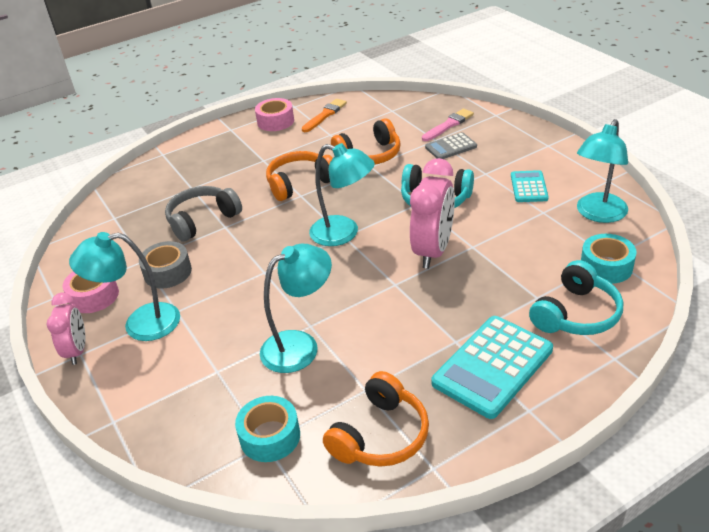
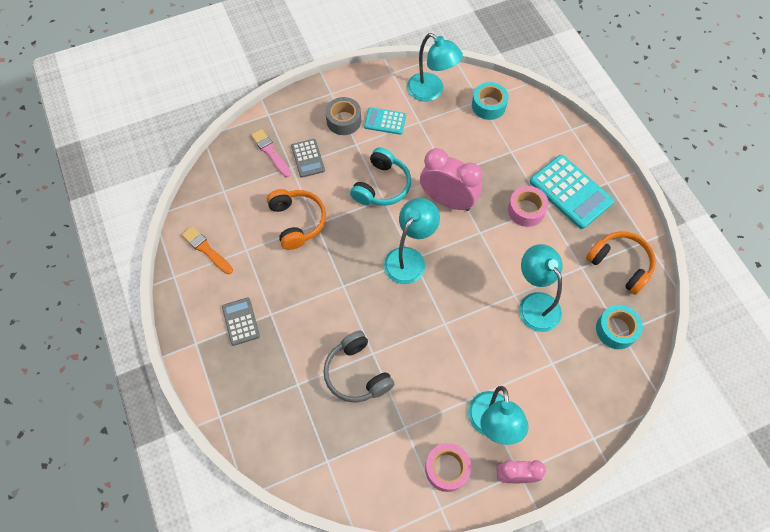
camera: 85 degrees left, 25 degrees up
grey tape [139,241,192,289] -> grey tape moved to [325,97,361,135]
pink tape [255,98,294,131] -> pink tape moved to [508,186,549,227]
orange headphones [266,151,333,201] -> none
turquoise headphones [529,260,623,335] -> none
none -> grey calculator [222,298,260,346]

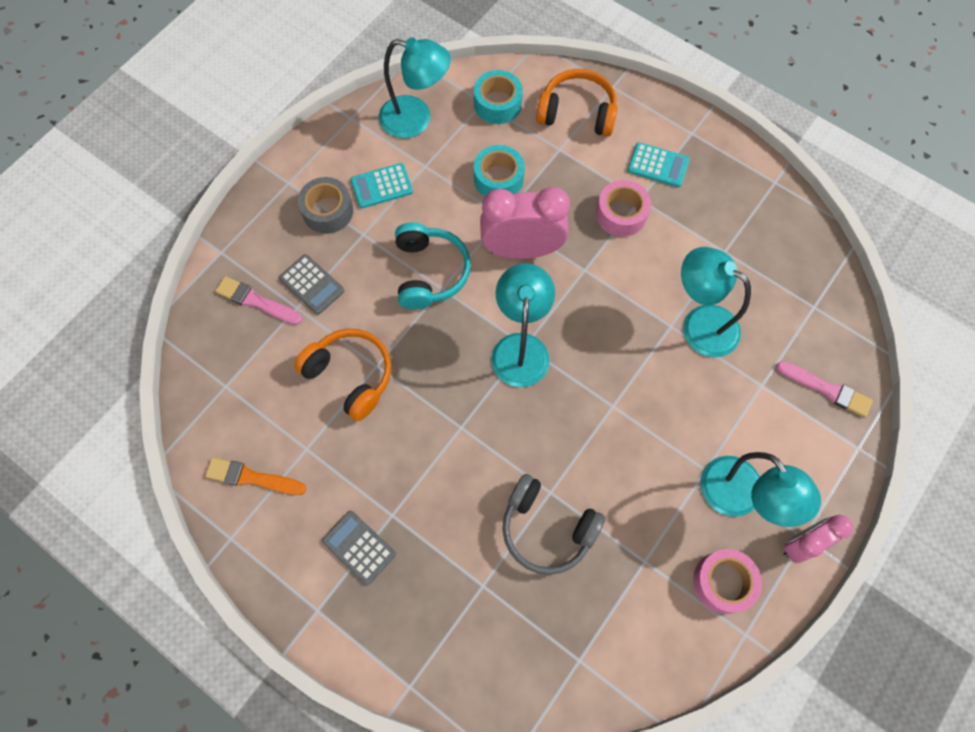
camera: 30 degrees left, 5 degrees up
turquoise calculator [530,155,614,229] -> turquoise calculator [627,142,689,187], size x0.56
orange headphones [586,231,656,295] -> orange headphones moved to [536,69,618,136]
turquoise tape [596,305,643,349] -> turquoise tape moved to [474,145,525,197]
none -> pink brush [776,361,873,417]

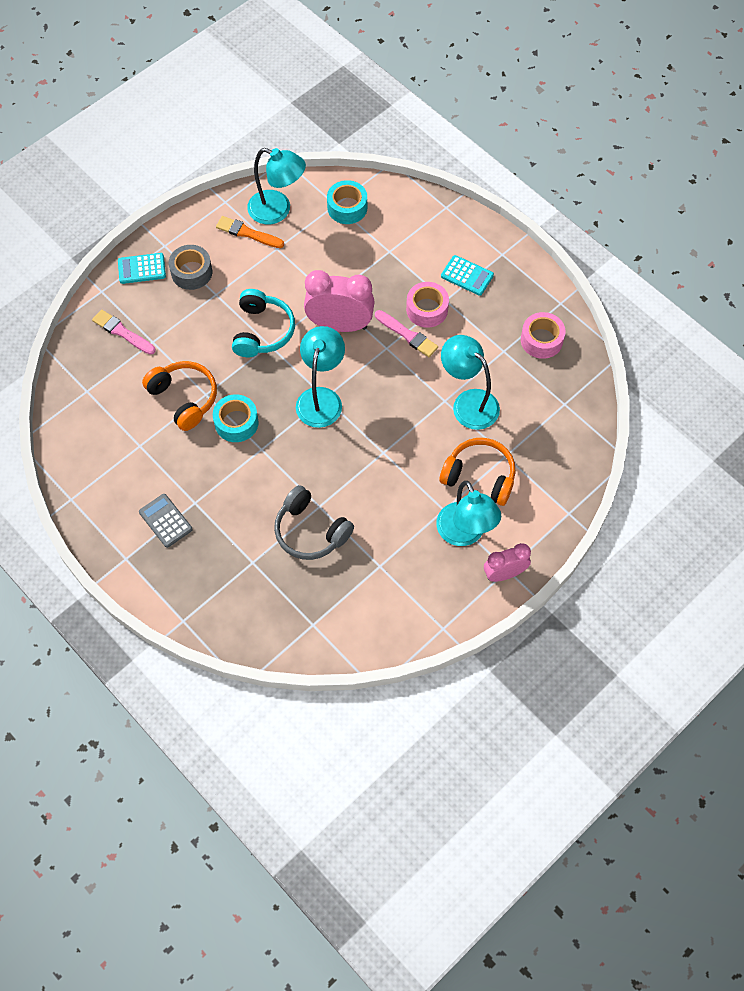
camera: 10 degrees right, 5 degrees down
orange brush [205,457,306,495] -> orange brush moved to [216,216,284,248]
grey calculator [279,254,344,315] -> none
turquoise calculator [351,163,413,208] -> turquoise calculator moved to [118,253,166,284]
turquoise tape [474,145,525,197] -> turquoise tape moved to [213,394,259,442]
orange headphones [536,69,618,136] -> orange headphones moved to [440,438,516,506]
pink tape [693,549,762,614] -> pink tape moved to [521,312,566,359]
pink brush [776,361,873,417] -> pink brush moved to [375,310,438,357]

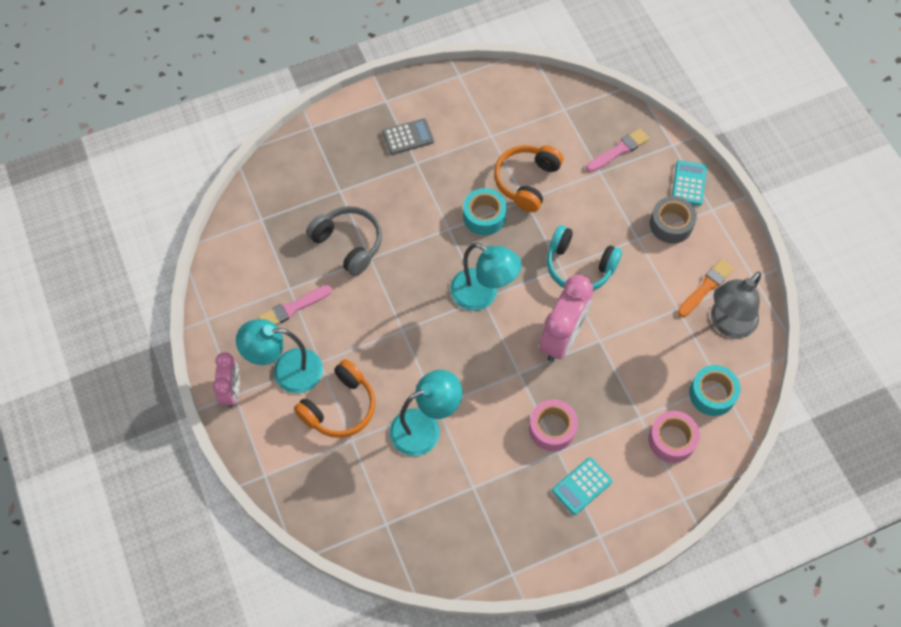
camera: 110 degrees right, 0 degrees up
orange headphones [142,361,217,431] -> orange headphones turned 135 degrees clockwise [494,145,563,212]
turquoise lamp [247,148,306,224] -> grey lamp [711,272,761,338]
grey headphones [274,485,354,560] -> grey headphones turned 75 degrees clockwise [306,206,382,276]
pink brush [375,310,438,357] -> pink brush moved to [258,285,333,325]
pink tape [521,312,566,359] -> pink tape moved to [648,411,700,463]

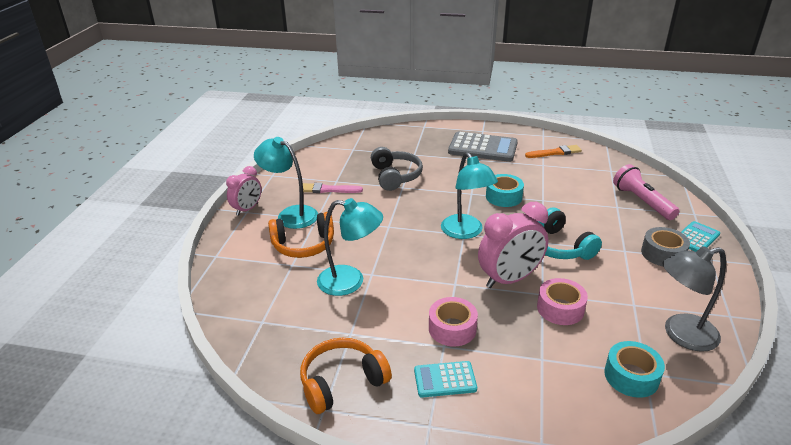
camera: 35 degrees right, 30 degrees down
grey calculator [382,118,434,155] -> grey calculator [448,132,518,162], size x1.80
orange headphones [494,145,563,212] -> orange headphones moved to [300,338,392,414]
pink brush [586,128,649,172] -> pink flashlight [613,164,679,220]
pink tape [648,411,700,463] -> pink tape moved to [537,278,588,325]
orange brush [677,259,734,317] -> orange brush moved to [525,145,582,158]

